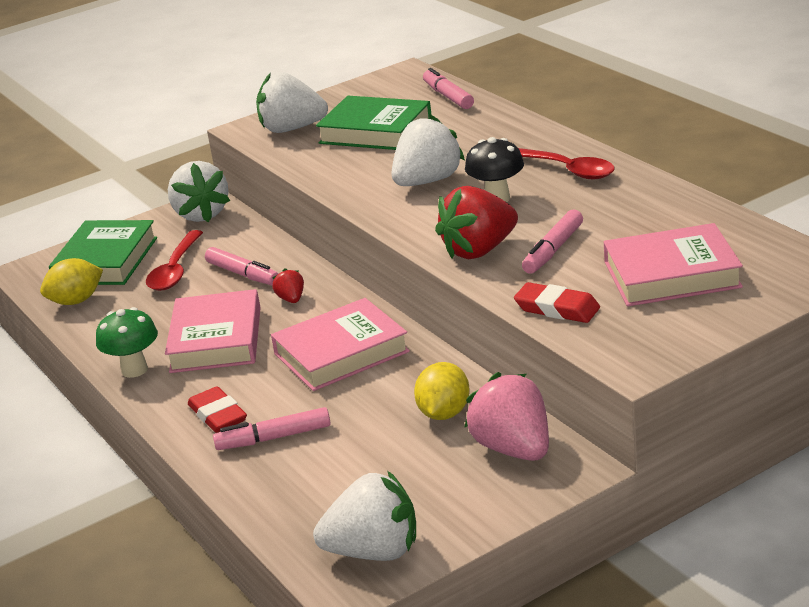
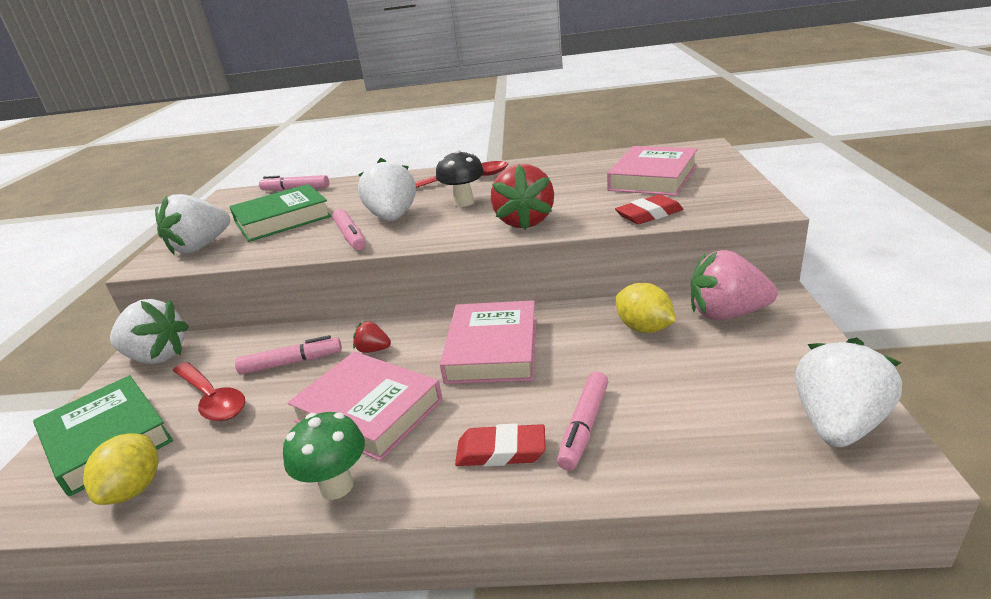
camera: 55 degrees left, 0 degrees up
pink marker [522,210,583,274] -> pink marker moved to [333,209,366,250]

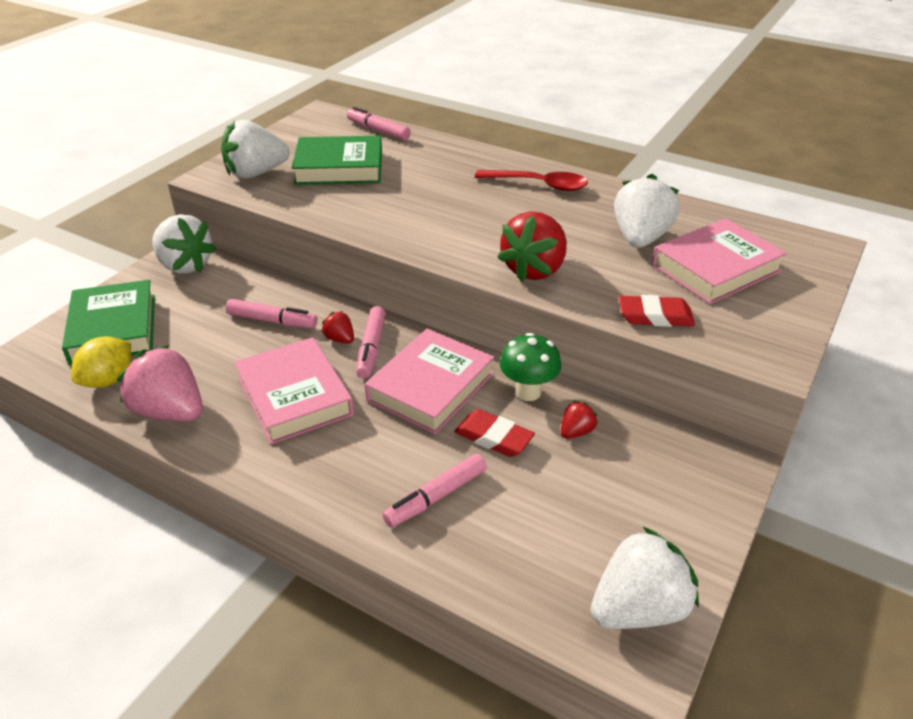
camera: 25 degrees right, 10 degrees up
red spoon [173,362,246,421] -> none
green mushroom [283,412,365,500] -> green mushroom moved to [500,333,561,401]
pink marker [333,209,366,250] -> pink marker moved to [356,306,386,378]
white strawberry [358,158,416,221] -> white strawberry moved to [614,174,679,248]
black mushroom [436,149,484,207] -> none
red eraser [455,423,545,467] -> red eraser moved to [454,409,535,457]
yellow lemon [616,283,676,333] -> red strawberry [561,400,598,439]
pink strawberry [691,250,778,321] -> pink strawberry moved to [117,345,203,421]

